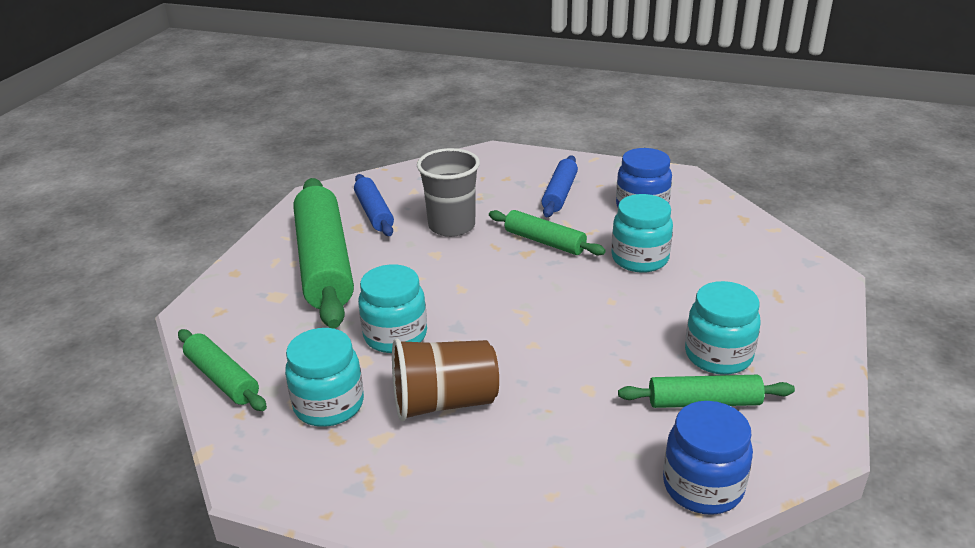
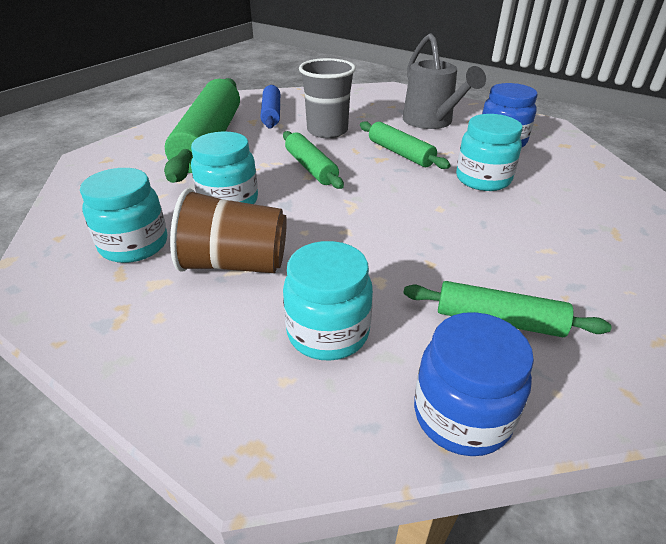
camera: 15 degrees right, 5 degrees up
green rolling pin [178,329,267,411] -> green rolling pin moved to [283,131,344,189]
blue rolling pin [541,155,578,217] -> grey watering can [402,33,486,129]
turquoise jar [685,281,761,375] -> turquoise jar moved to [283,241,373,361]

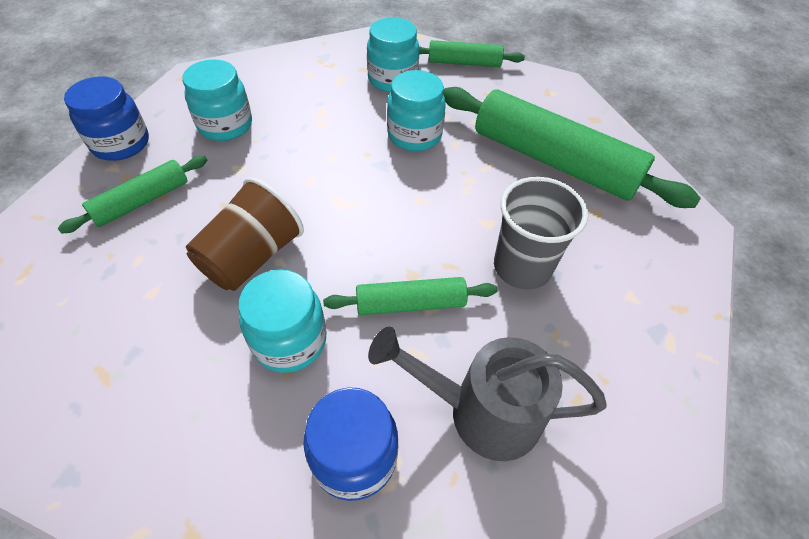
camera: 120 degrees right, 15 degrees up
brown cup [170,188,287,273] -> brown cup moved to [186,177,304,291]
blue rolling pin [260,85,280,129] -> none
green rolling pin [283,131,344,189] -> green rolling pin moved to [419,40,525,67]

